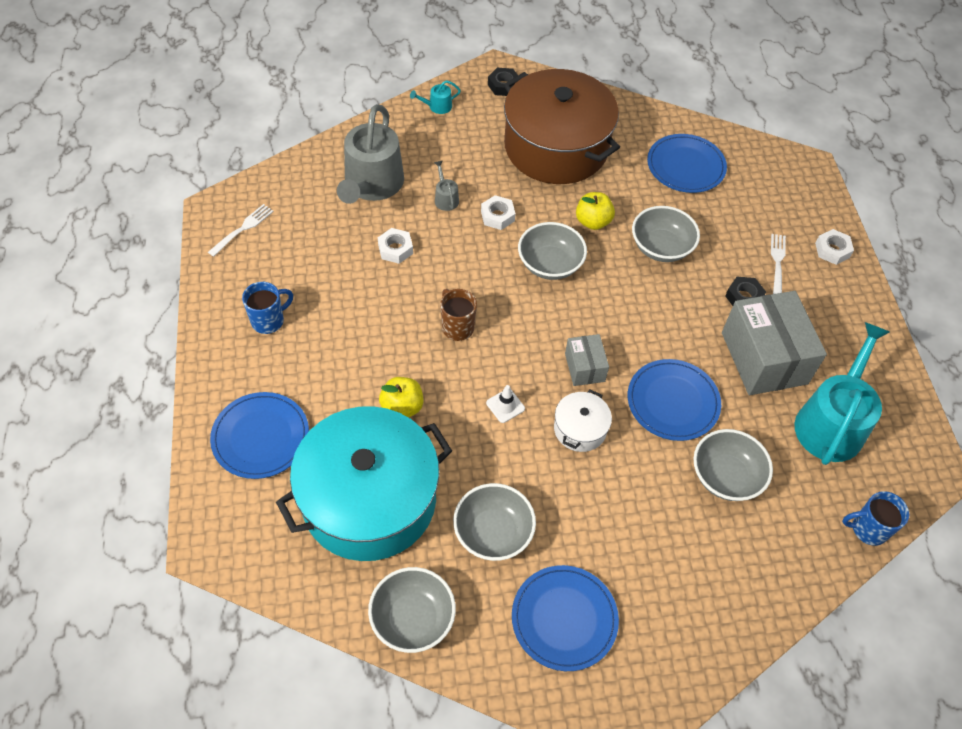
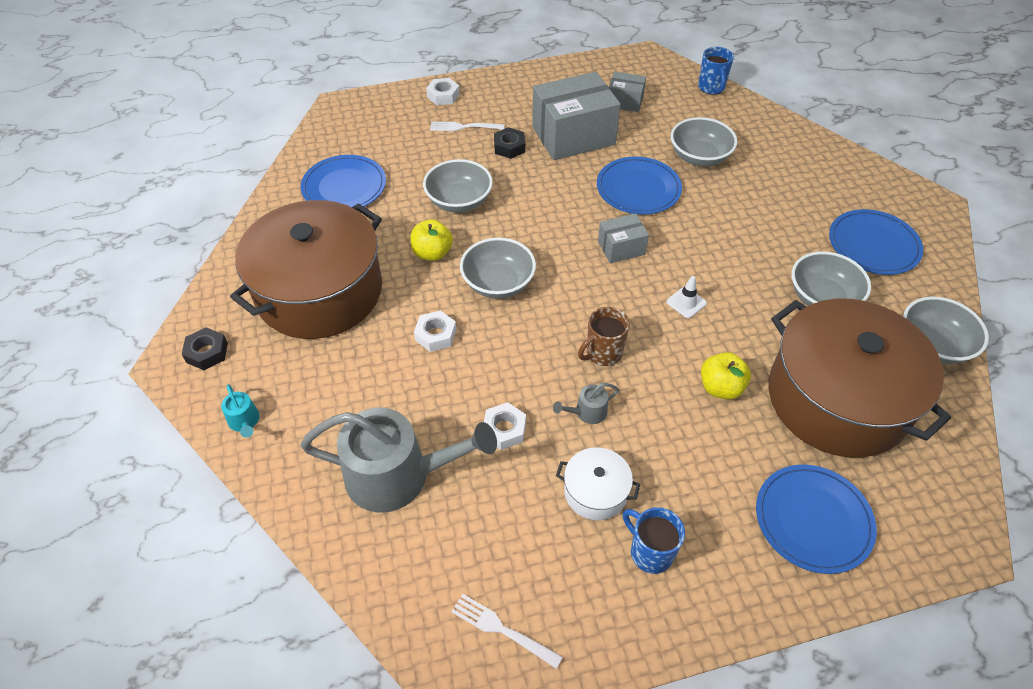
camera: 95 degrees left, 5 degrees down
turquoise pot [276,406,452,561] -> brown pot [768,299,951,458]
grey watering can [434,161,459,211] -> grey watering can moved to [553,383,619,424]
white pot [554,390,612,452] -> white pot moved to [556,447,640,520]
turquoise watering can [794,322,889,465] -> grey box [609,71,646,112]

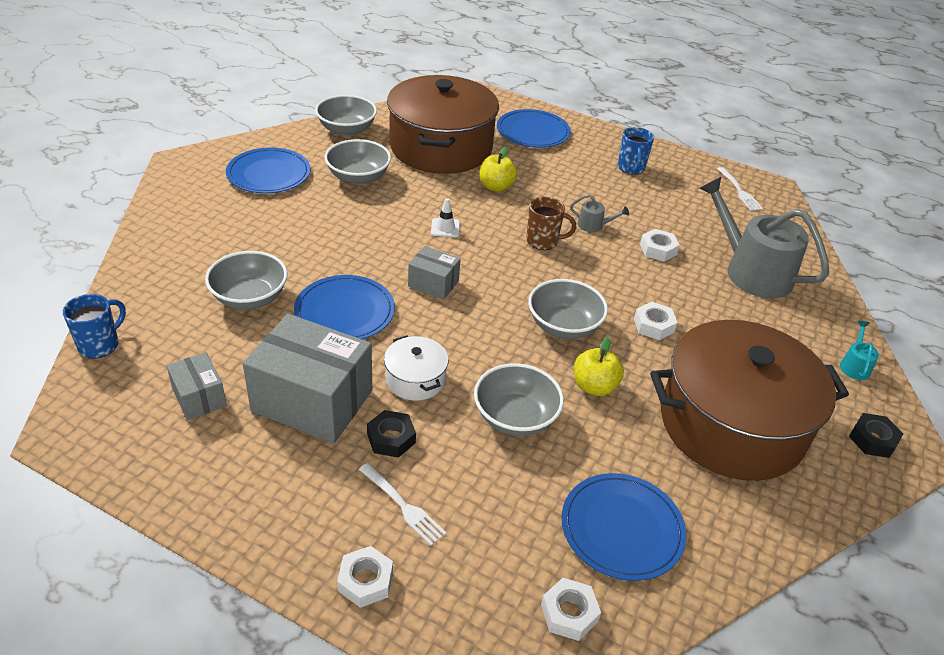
camera: 140 degrees left, 10 degrees down
white pot [556,447,640,520] -> white pot moved to [384,335,448,401]
none -> white nut [541,578,601,641]

